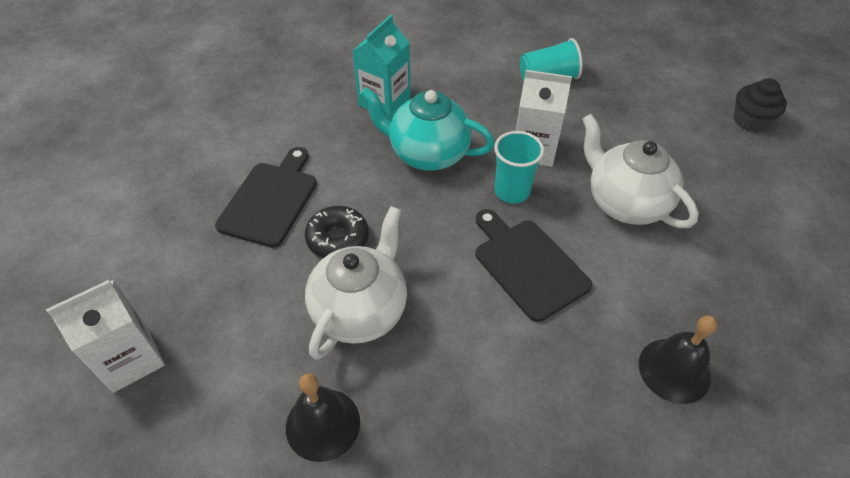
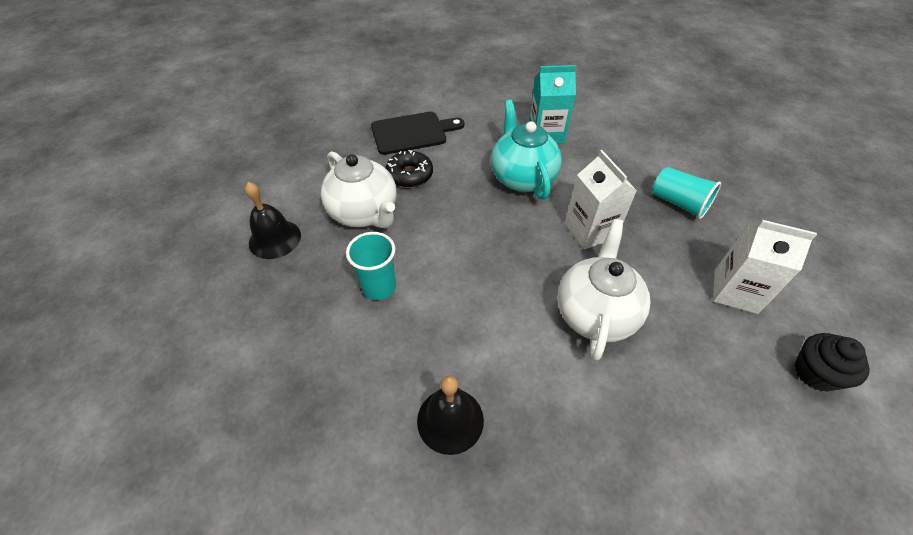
camera: 55 degrees right, 0 degrees up
white carton [46,280,165,393] -> white carton moved to [713,220,817,314]
white teapot [305,206,407,360] -> white teapot turned 60 degrees clockwise [321,151,397,228]
black cutting board [475,209,592,322] -> none
turquoise cup [494,131,544,204] -> turquoise cup moved to [346,232,396,300]

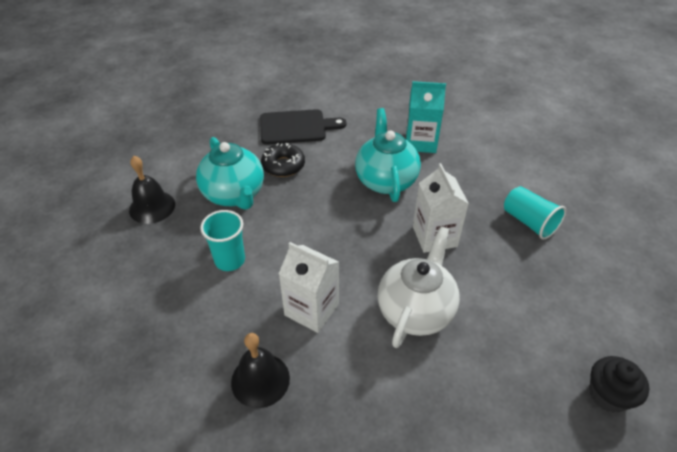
camera: 10 degrees right, 5 degrees down
white teapot [321,151,397,228] -> turquoise teapot [196,137,264,210]
white carton [713,220,817,314] -> white carton moved to [279,242,339,333]

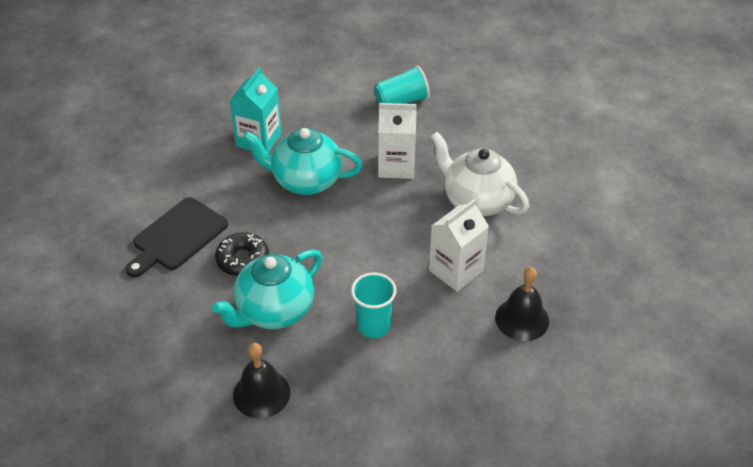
camera: 75 degrees left, 0 degrees up
turquoise teapot [196,137,264,210] -> turquoise teapot turned 150 degrees clockwise [212,249,322,329]
black cutting board [260,109,346,145] -> black cutting board turned 150 degrees counterclockwise [126,197,228,277]
black cupcake [589,356,649,413] -> none

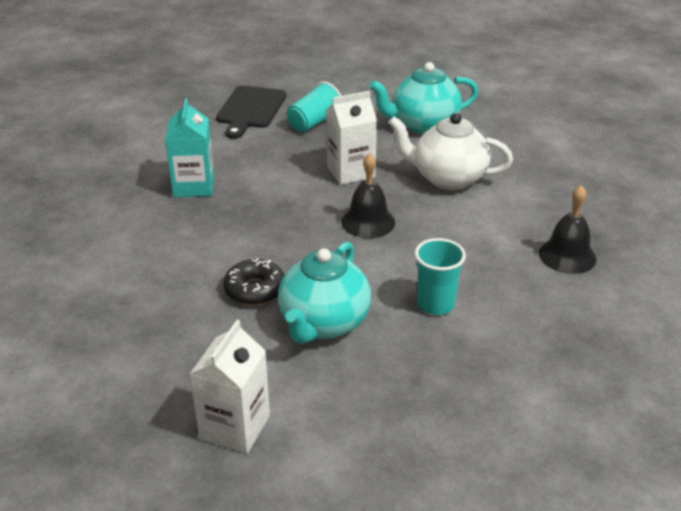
camera: 25 degrees left, 10 degrees down
black cutting board [126,197,228,277] -> black cutting board moved to [216,86,286,139]
black bell [233,343,290,419] -> black bell moved to [341,153,395,238]
turquoise teapot [243,128,362,195] -> turquoise teapot moved to [369,62,478,134]
white carton [429,199,489,292] -> white carton moved to [190,320,270,453]

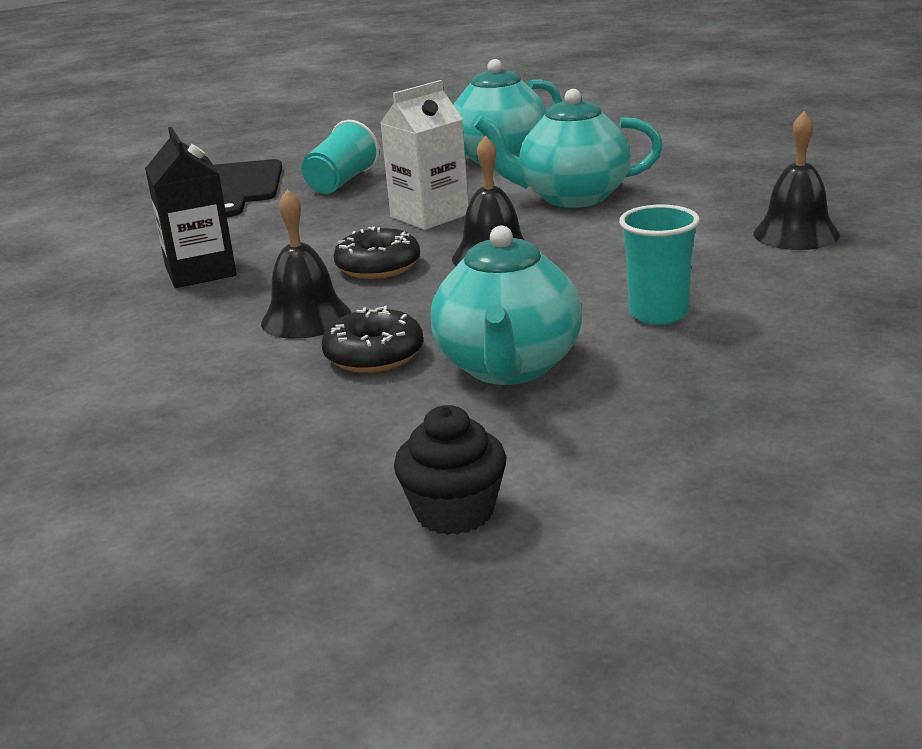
camera: 15 degrees left, 10 degrees down
turquoise carton [165,98,214,197] -> black carton [145,127,237,288]
white carton [190,320,270,453] -> black cupcake [394,405,507,535]
white teapot [388,113,513,190] -> turquoise teapot [474,89,663,208]
none -> black bell [261,189,351,339]
none -> black donut [334,227,420,279]

